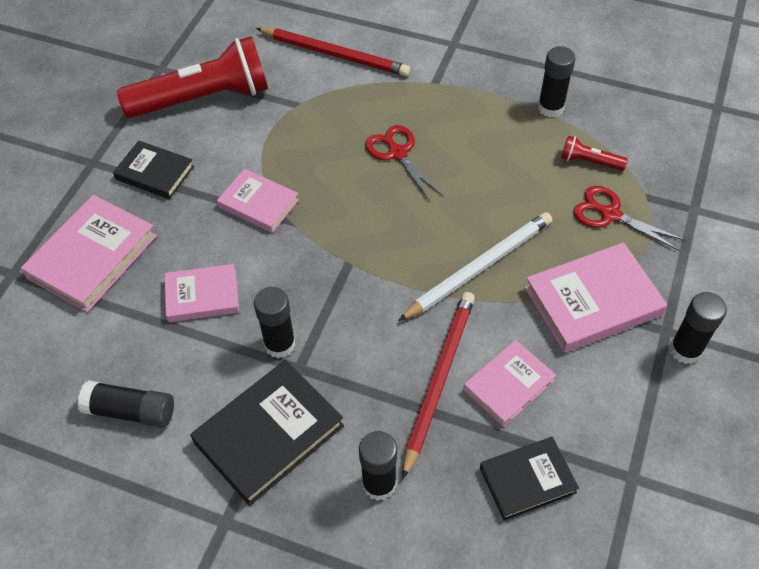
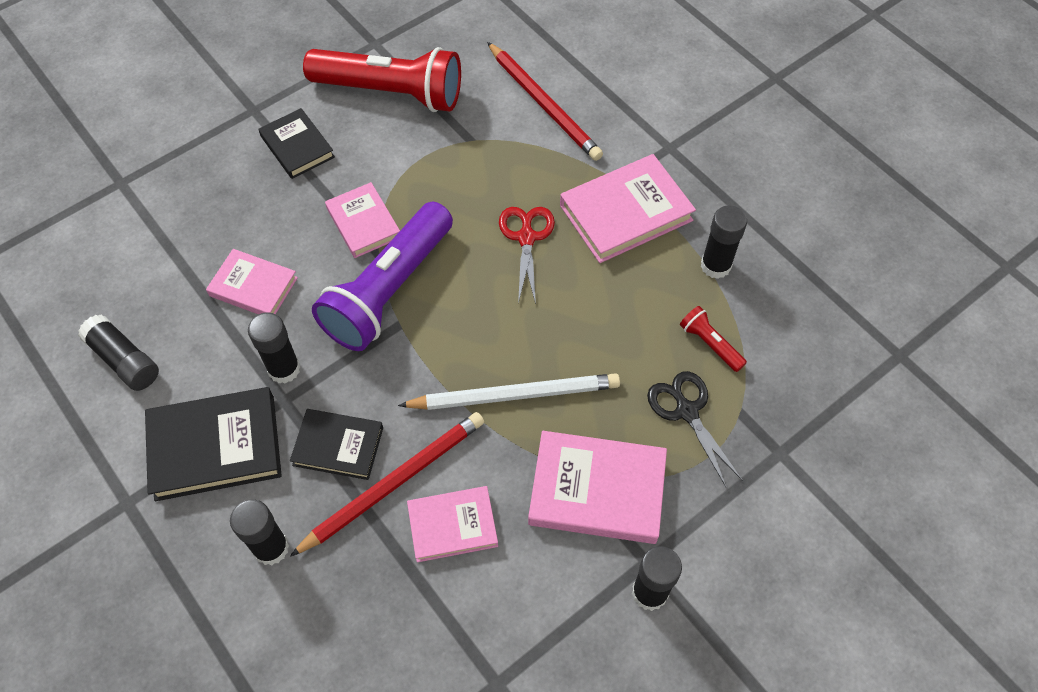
camera: 30 degrees right, 5 degrees up
pink book [21,195,157,312] -> pink book moved to [560,154,696,263]
black book [480,437,579,521] -> black book moved to [290,409,383,480]
red scissors [573,186,685,251] -> black scissors [647,371,743,488]
none -> purple flashlight [312,202,453,351]

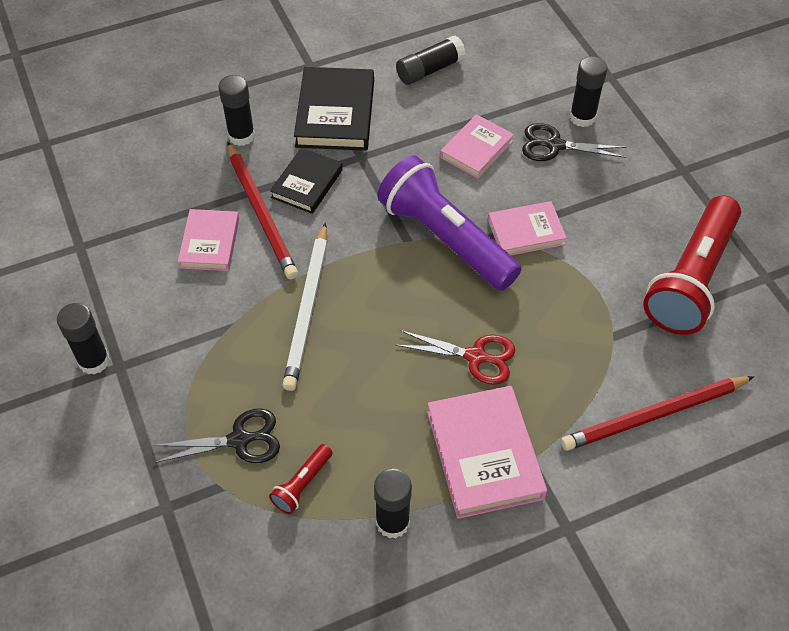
camera: 105 degrees right, 5 degrees down
black glue stick [248,312,300,384] -> black glue stick moved to [569,56,608,127]
black book [259,108,335,179] -> none
pink book [528,431,667,544] -> none
red flashlight [680,306,747,372] -> red flashlight turned 150 degrees clockwise [269,444,333,514]
none -> black scissors [522,123,627,161]

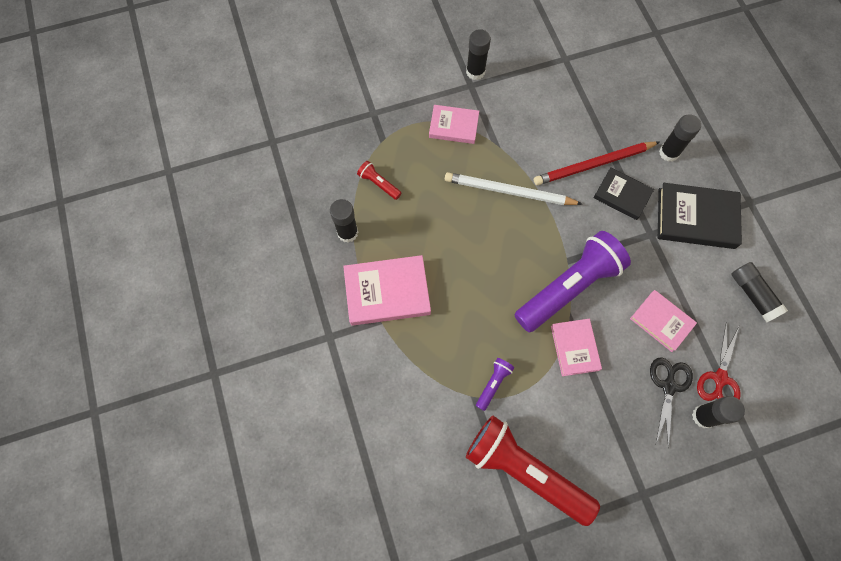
camera: 95 degrees right, 15 degrees up
black scissors [152,408,280,463] -> none
pink book [178,209,239,271] -> pink book moved to [429,105,479,144]
red scissors [395,330,515,385] -> red scissors moved to [697,322,740,401]
red pencil [561,376,755,451] -> none
none -> purple flashlight [476,358,514,411]

